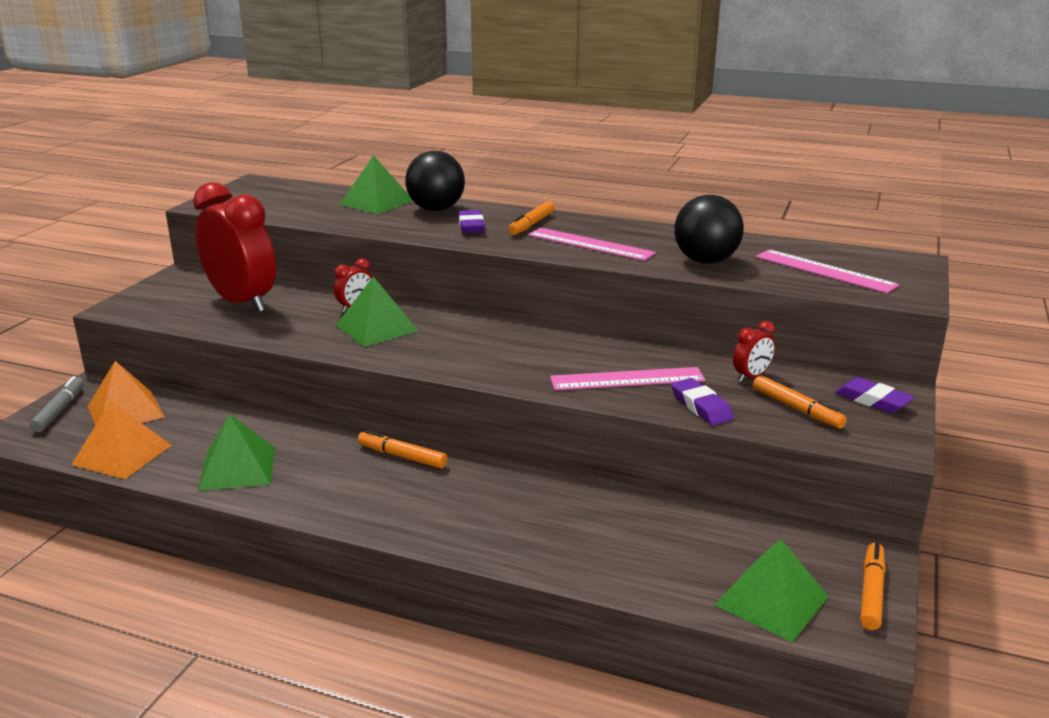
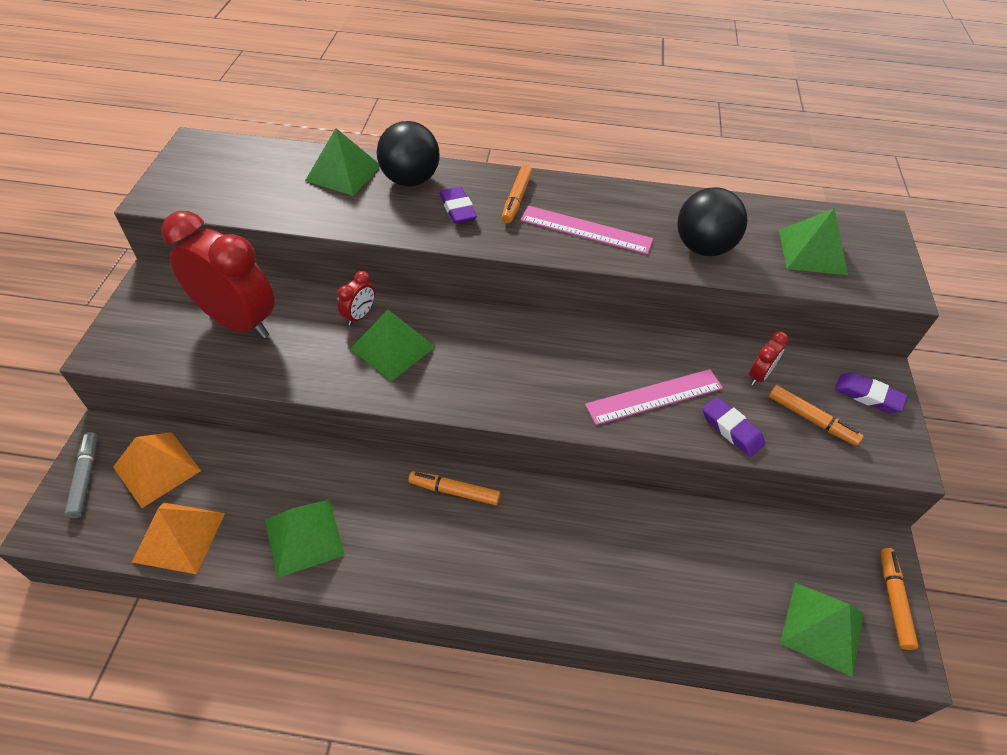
camera: 15 degrees left, 25 degrees up
pink ruler [756,249,899,293] -> green pyramid [779,208,848,275]

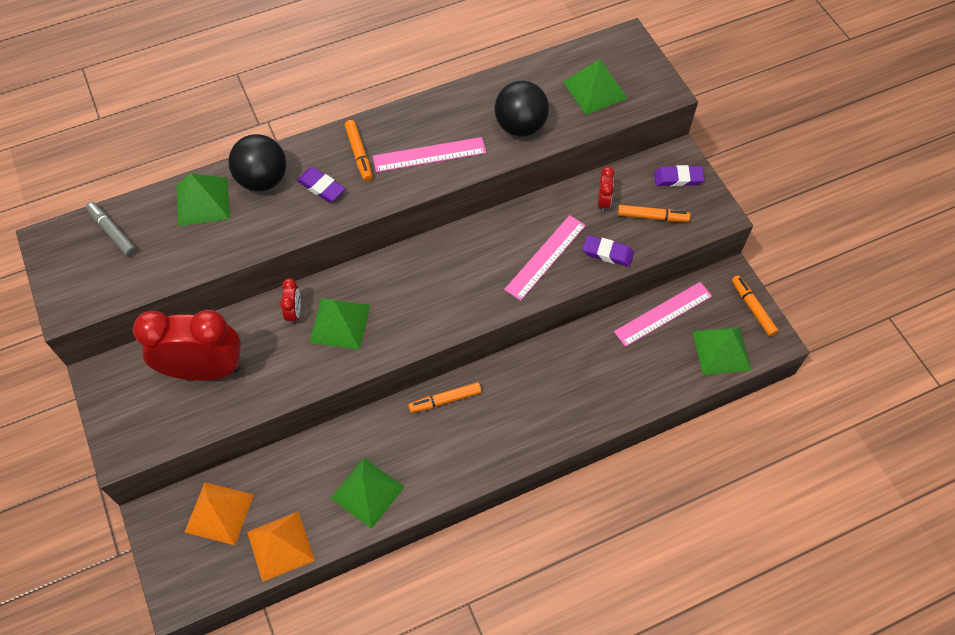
camera: 30 degrees left, 10 degrees up
grey marker [65,432,97,518] -> grey marker moved to [86,202,136,256]
none -> pink ruler [614,282,712,347]

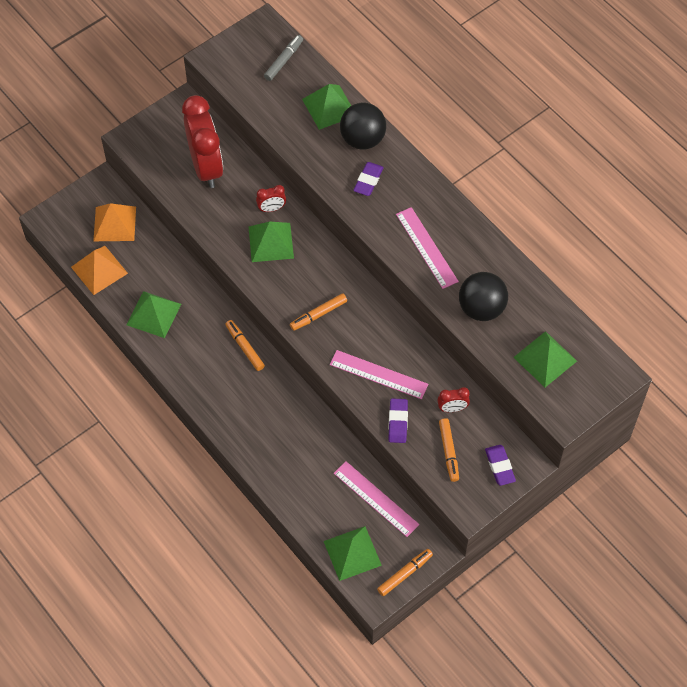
camera: 75 degrees right, 0 degrees up
orange marker [345,120,373,181] -> orange marker moved to [290,293,347,331]

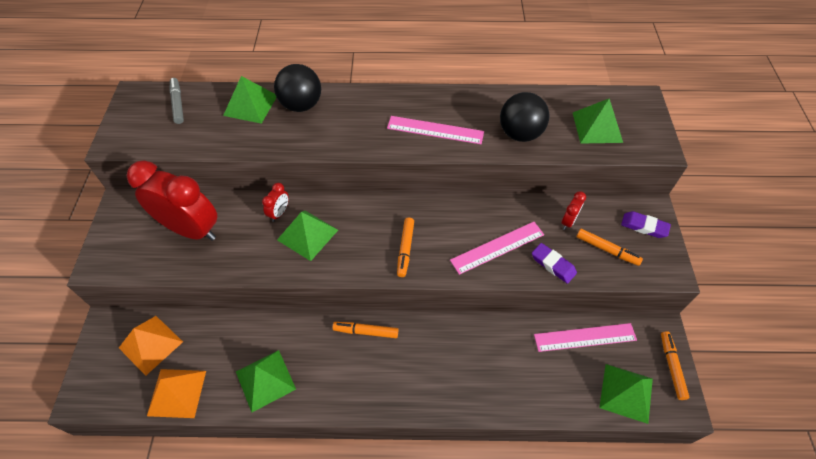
camera: 50 degrees left, 5 degrees down
purple eraser [353,162,384,196] -> none

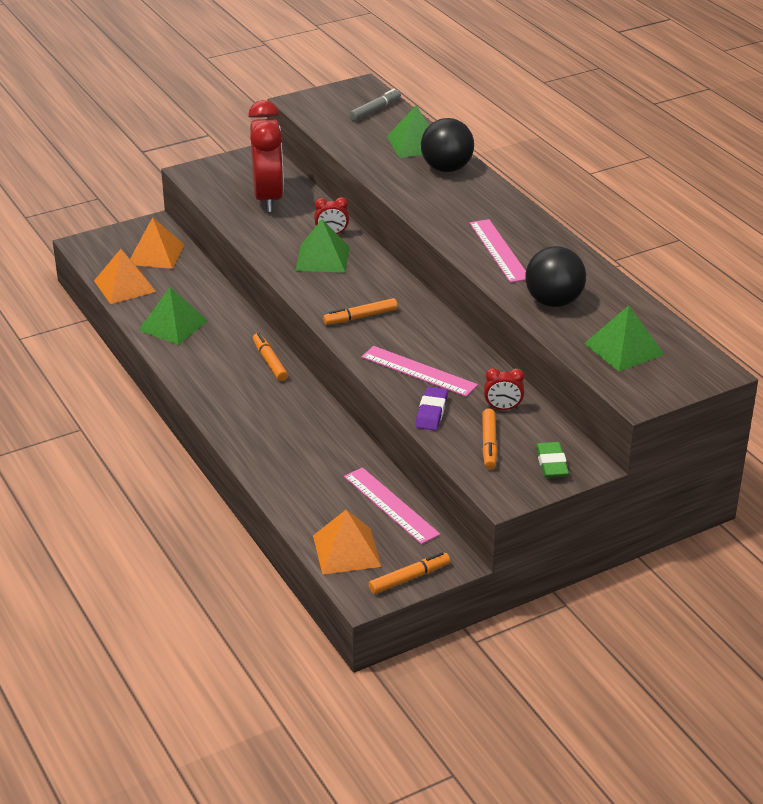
camera: 60 degrees right, 20 degrees down
green pyramid [599,364,653,424] -> orange pyramid [313,510,382,575]
purple eraser [621,211,671,238] -> green eraser [536,442,569,478]

